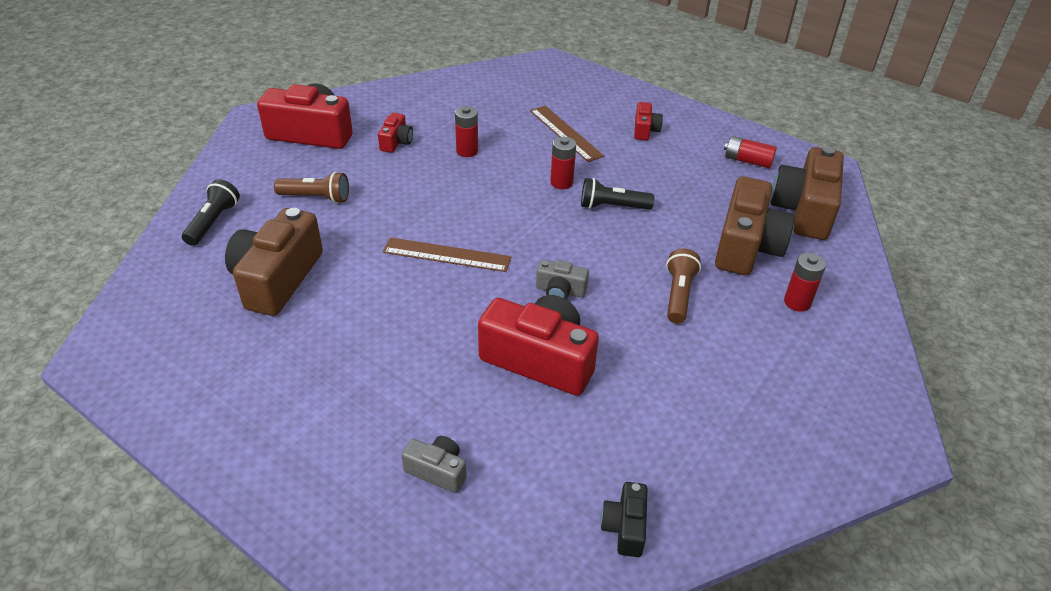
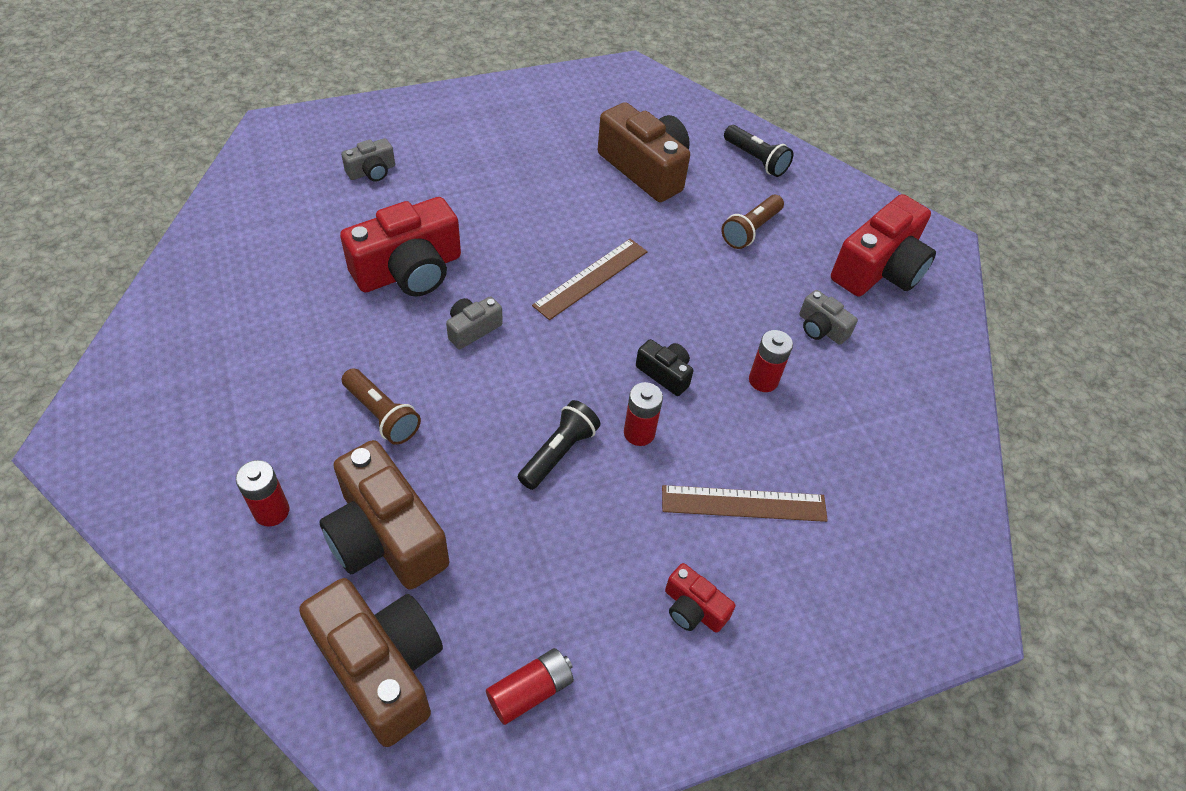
camera: 120 degrees right, 10 degrees up
red camera [378,113,413,153] -> grey camera [799,290,858,345]
black camera [600,482,648,557] -> black camera moved to [636,339,693,396]

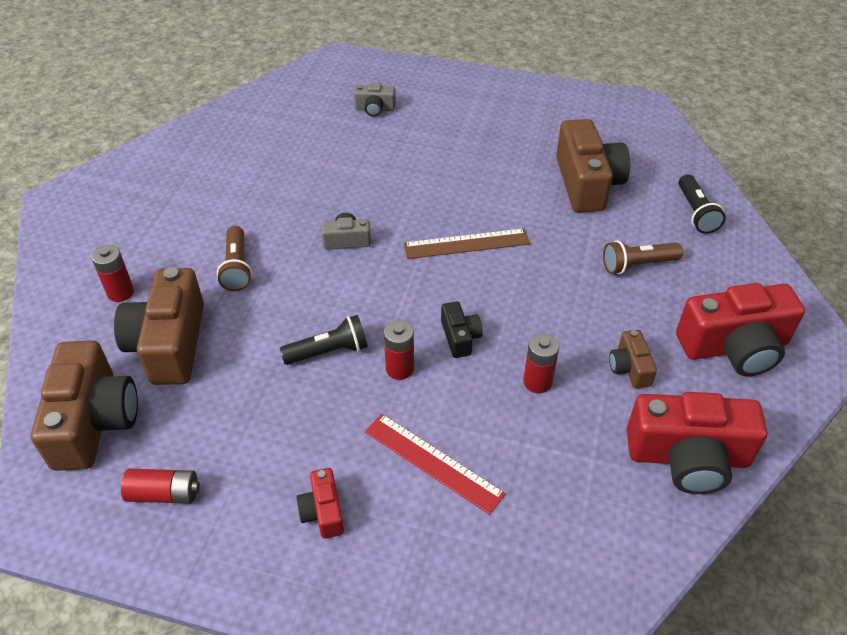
camera: 40 degrees right, 5 degrees down
red camera [340,197,461,296] -> red camera moved to [627,392,767,494]
brown ruler [662,485,828,522] -> red ruler [365,414,506,515]
grey camera [799,290,858,345] -> brown camera [609,330,657,388]

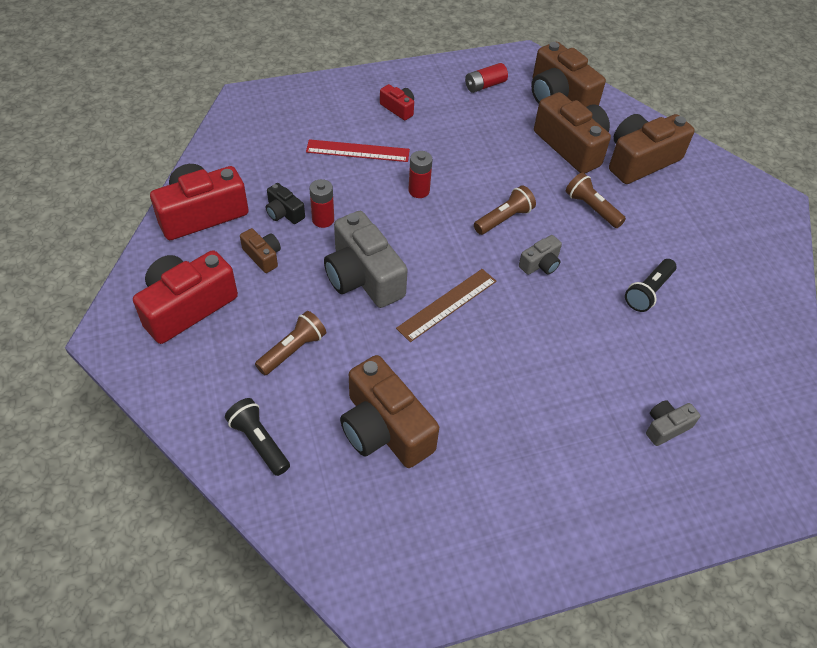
camera: 145 degrees right, 5 degrees up
red battery [91,245,134,302] -> brown camera [609,114,695,184]
black flashlight [280,315,368,365] -> black flashlight moved to [625,259,676,312]
black camera [441,301,483,358] -> black camera moved to [266,183,305,224]
none -> grey camera [324,211,408,308]
none -> brown flashlight [474,185,536,235]

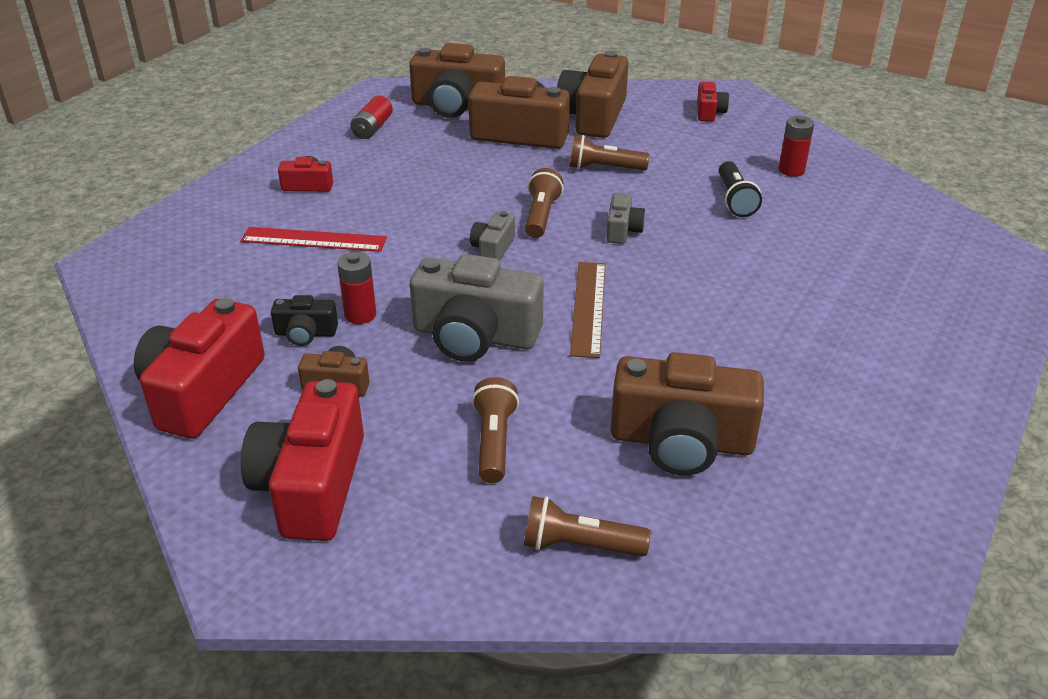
camera: 40 degrees left, 15 degrees down
black flashlight [225,398,290,476] -> brown flashlight [524,496,651,557]
red ruler [306,139,410,162] -> red ruler turned 45 degrees clockwise [241,227,387,252]
red battery [408,151,433,198] -> red battery moved to [779,116,814,177]
grey camera [646,400,700,446] -> grey camera moved to [470,211,515,261]
none -> red camera [697,82,729,122]

